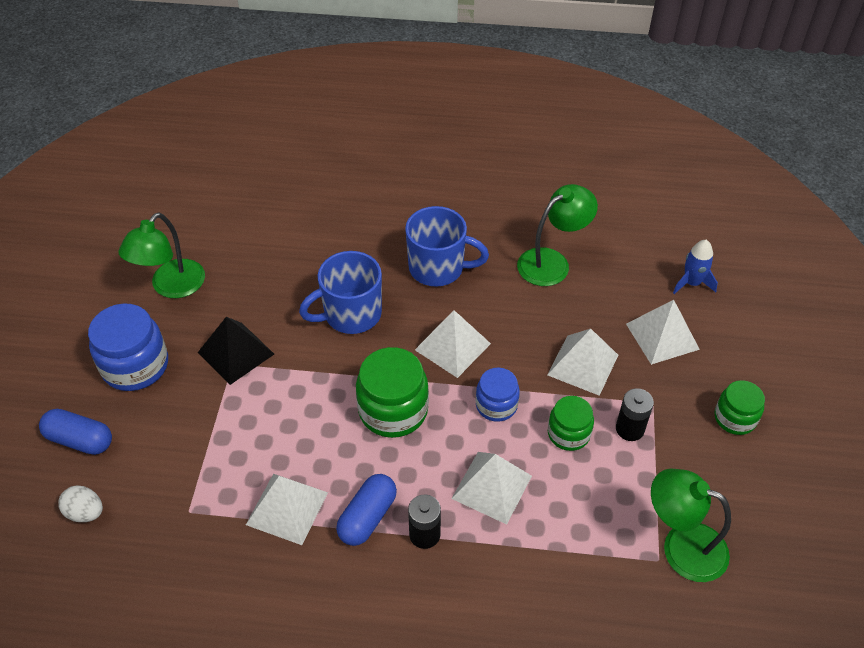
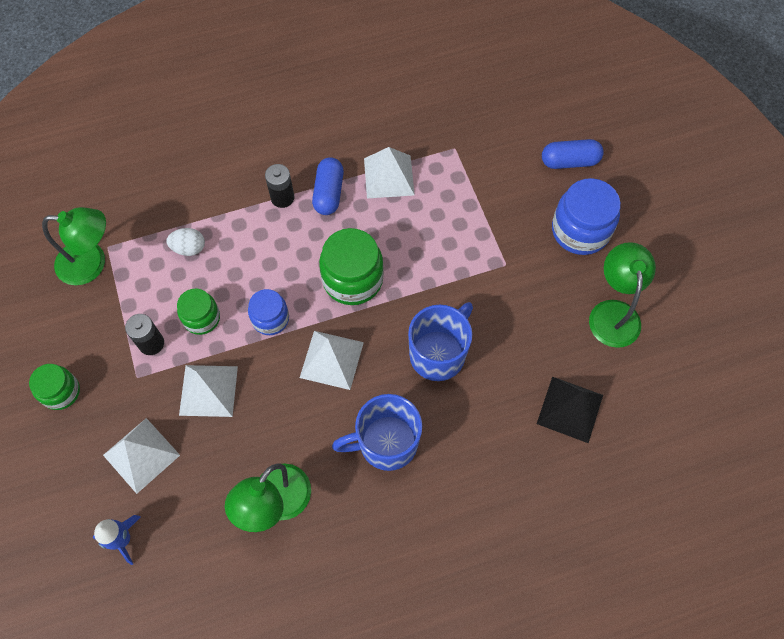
camera: 155 degrees right, 15 degrees up
white egg [58,486,103,522] -> white egg moved to [166,228,205,256]
black pyramid [198,317,274,385] -> black pyramid moved to [537,377,603,443]
white pyramid [451,452,532,524] -> none

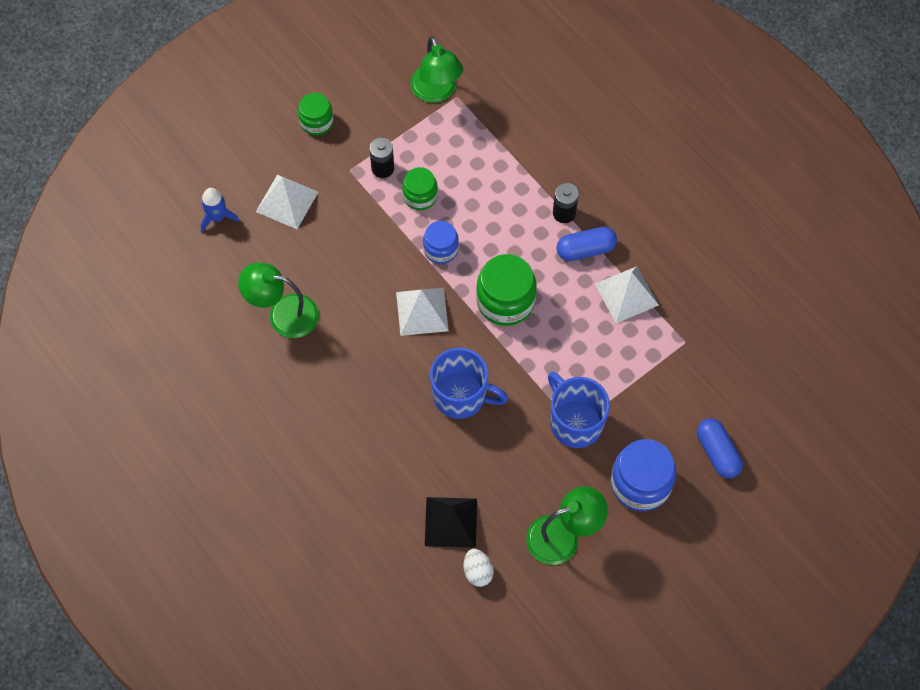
camera: 70 degrees right, 0 degrees up
white egg [166,228,205,256] -> white egg moved to [464,549,494,587]
white pyramid [179,365,238,417] -> none
blue mug [332,394,422,471] -> blue mug moved to [548,372,610,448]

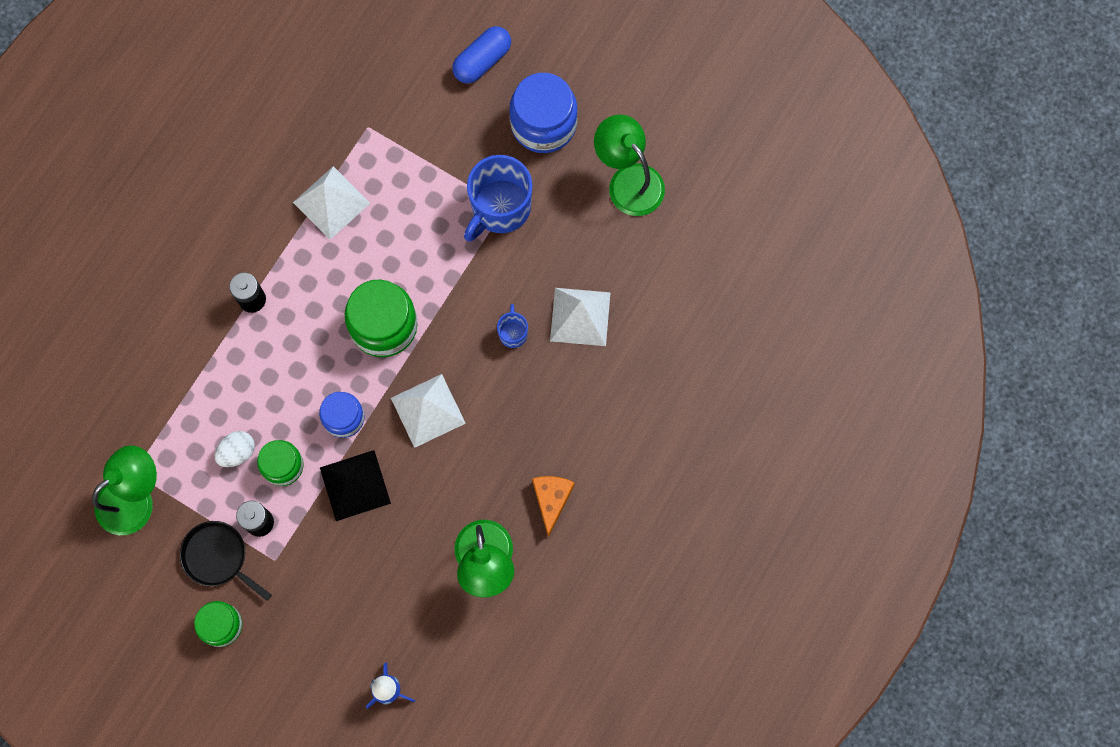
camera: 110 degrees left, 10 degrees up
white pyramid [256,175,318,229] -> white pyramid moved to [550,288,611,346]
black pyramid [425,497,477,548] -> black pyramid moved to [320,450,391,521]
blue mug [430,348,509,419] -> blue mug [497,304,528,348], size x0.48
white egg [464,549,494,587] -> white egg moved to [215,431,255,467]
blue capsule [557,227,617,261] -> none
none -> black pan [180,521,272,601]
none -> orange cheese [532,476,575,537]

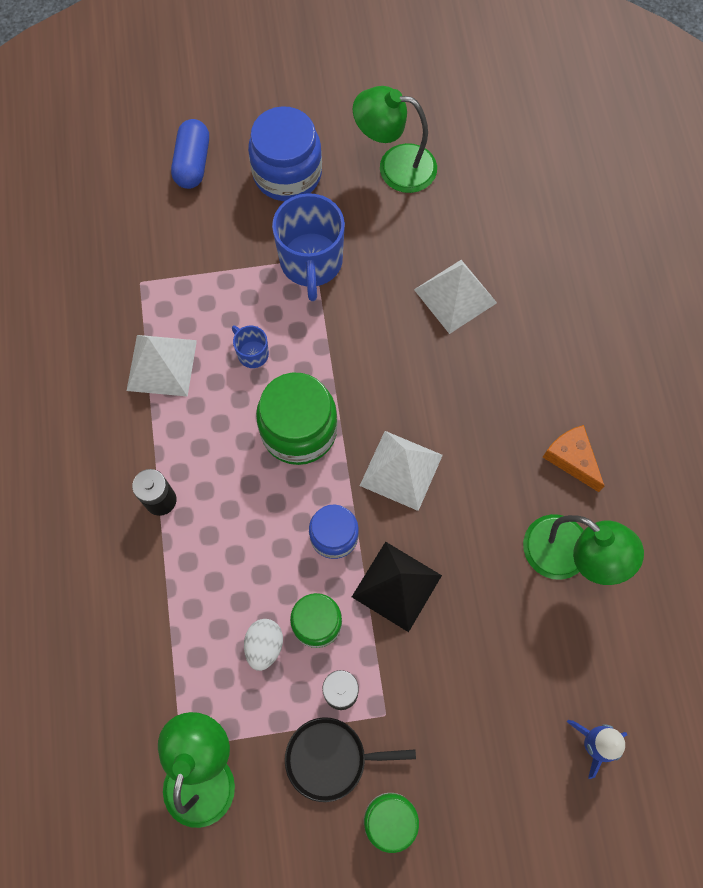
camera: 40 degrees left, 5 degrees down
blue mug [497,304,528,348] -> blue mug moved to [232,326,269,368]

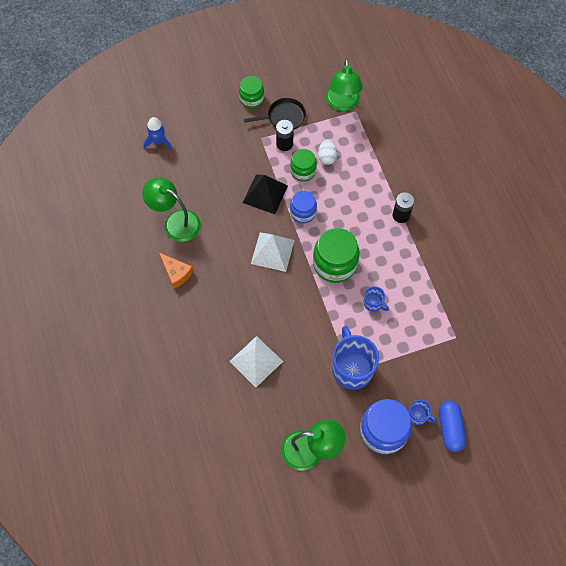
camera: 170 degrees right, 5 degrees down
white pyramid [127,335,197,397] -> none
none -> blue mug [408,400,437,425]

